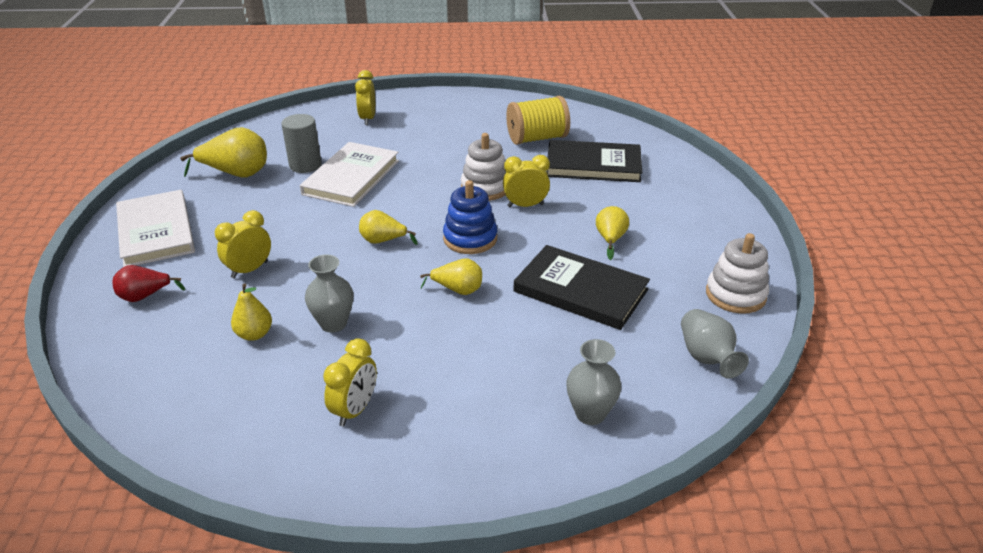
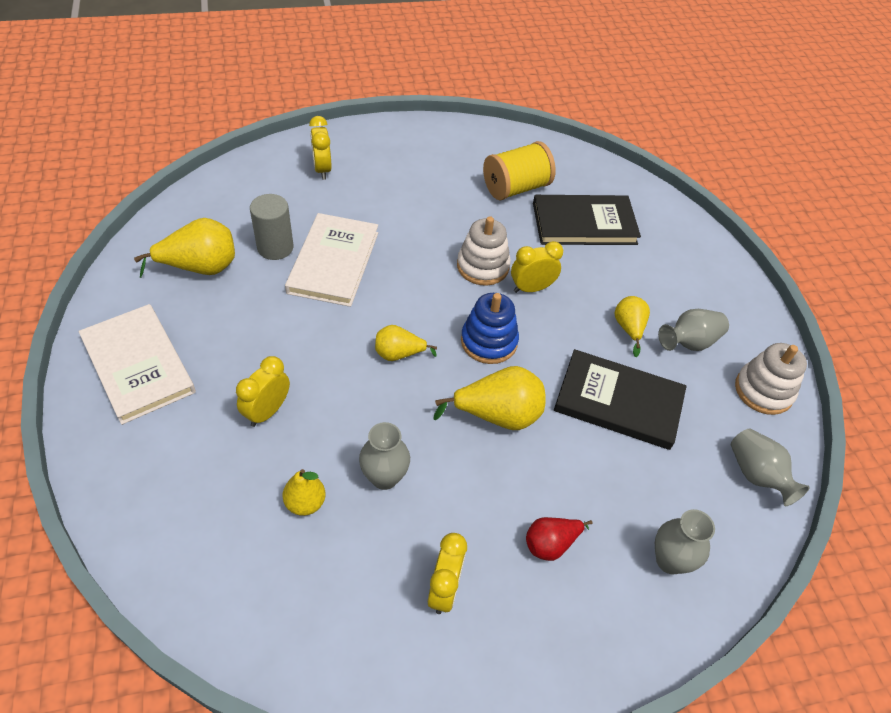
camera: 15 degrees left, 15 degrees up
red pear [113,265,185,302] -> red pear moved to [526,517,593,561]
yellow pear [420,258,482,295] -> yellow pear [433,366,546,430], size x1.65
none -> grey vase [658,309,729,351]

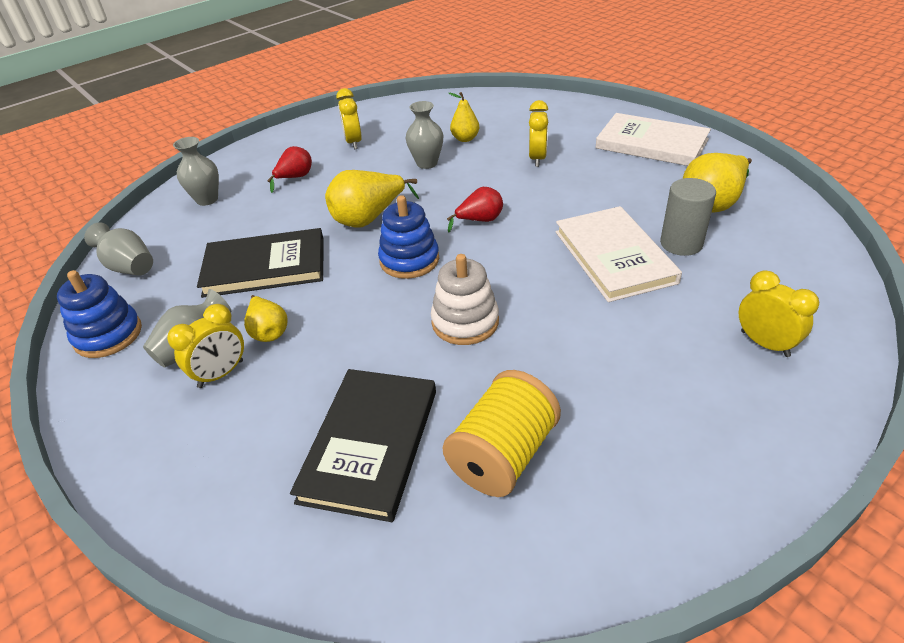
camera: 160 degrees right, 10 degrees down
yellow pear [375,325,437,361] -> red pear [447,187,503,232]
yellow clock [511,241,563,293] -> yellow clock moved to [167,304,244,388]
black book [533,195,641,245] -> black book turned 45 degrees counterclockwise [290,369,436,522]
white stacking toy [735,343,807,415] -> blue stacking toy [57,270,142,358]

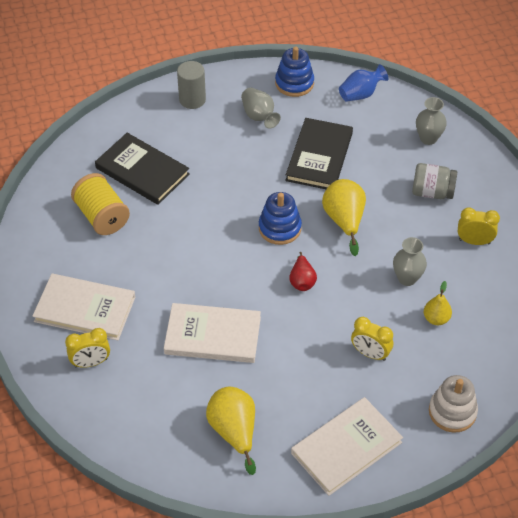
camera: 110 degrees right, 10 degrees up
grey vase [84,222,153,276] -> blue vase [339,64,388,102]
yellow clock [167,304,244,388] -> none
yellow pear [244,295,288,342] -> none
red pear [267,146,312,193] -> grey jar [412,163,457,199]
white stacking toy [431,254,499,345] -> white stacking toy moved to [429,375,478,433]
grey cylinder [660,178,716,256] -> grey cylinder moved to [177,61,206,109]
none -> white book [32,274,135,340]

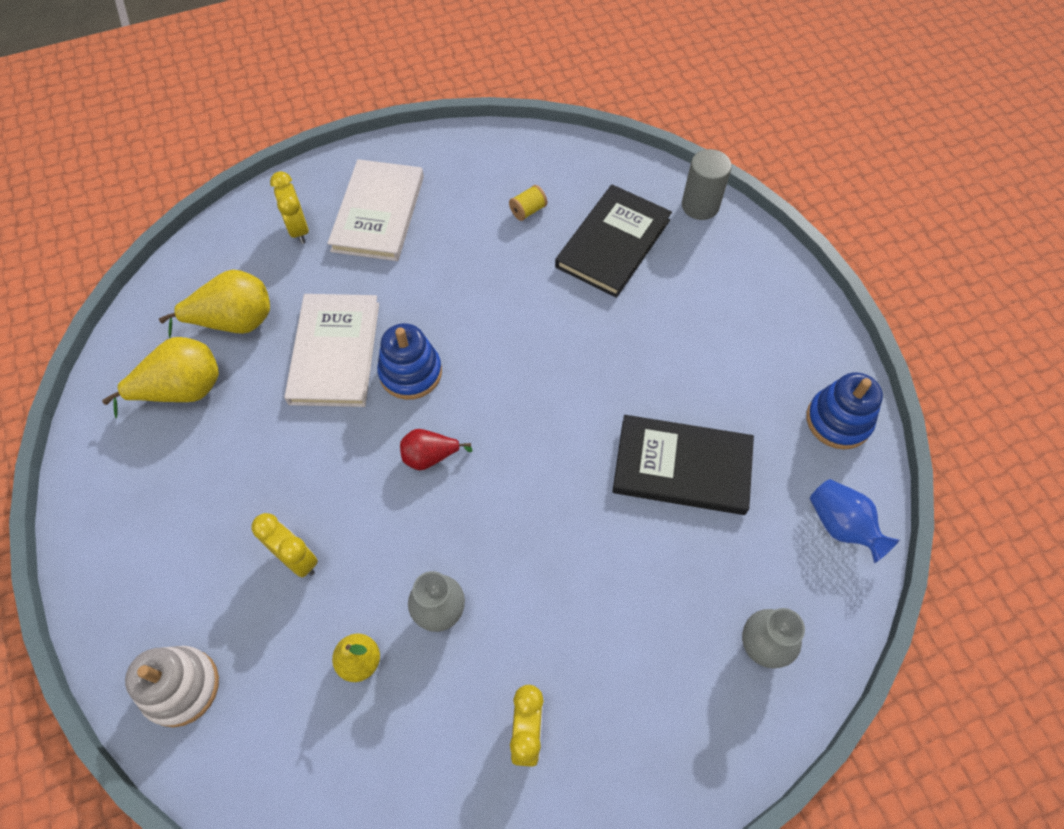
camera: 85 degrees right, 10 degrees up
yellow spool [71,173,130,235] -> yellow spool [509,185,547,221], size x0.46
grey cylinder [177,61,206,109] -> grey cylinder moved to [682,149,732,220]
grey vase [241,88,281,129] -> none
blue stacking toy [259,192,302,245] -> blue stacking toy moved to [377,323,442,400]
white book [291,397,403,496] -> none
yellow pear [322,179,366,256] -> yellow pear moved to [159,270,270,338]
yellow clock [351,317,393,361] -> yellow clock turned 105 degrees clockwise [251,513,318,578]
grey jar [412,163,457,199] -> none

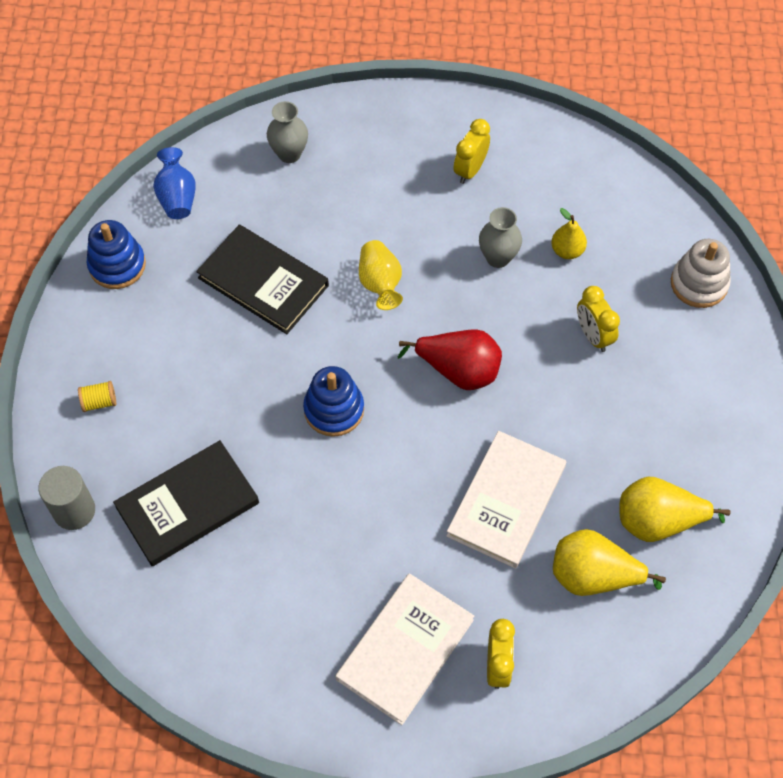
camera: 155 degrees left, 0 degrees up
blue stacking toy [377,323,442,400] -> blue stacking toy moved to [303,366,364,437]
red pear [400,429,472,470] -> red pear [398,329,502,390], size x1.65
yellow spool [509,185,547,221] -> yellow spool moved to [78,381,116,412]
none -> yellow vase [359,240,403,310]

